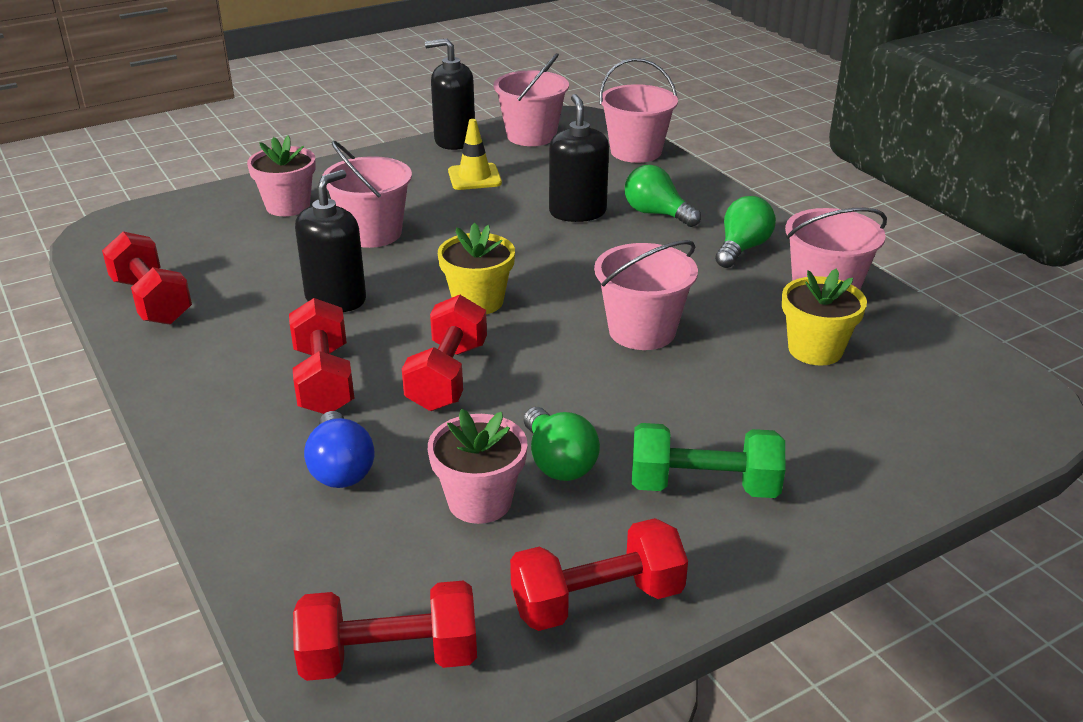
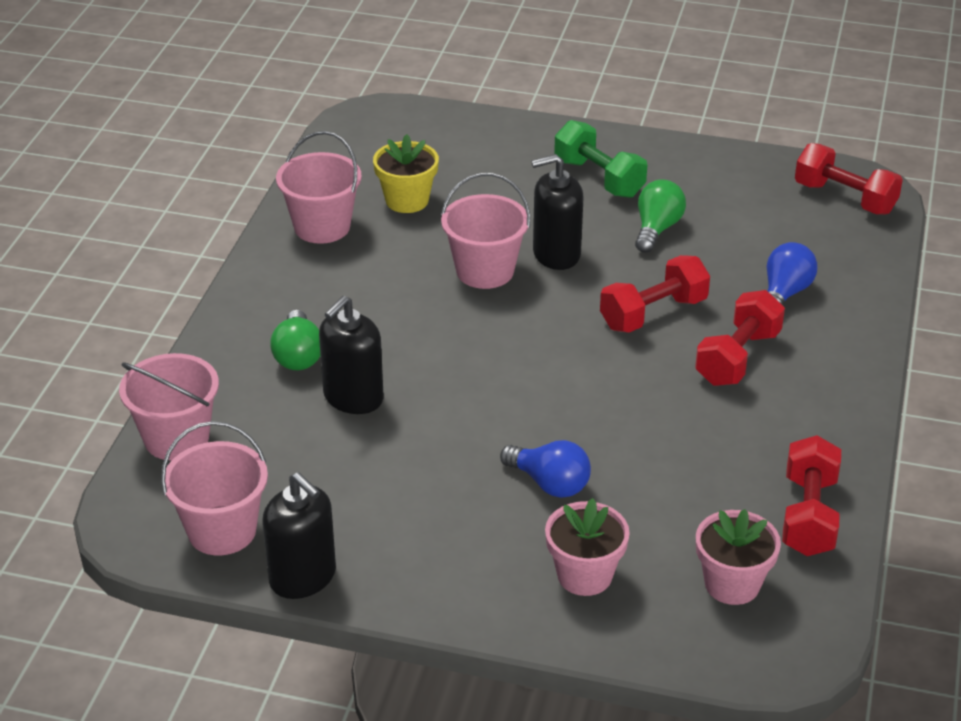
camera: 135 degrees left, 5 degrees up
black soap dispenser [295,170,366,312] -> black soap dispenser moved to [531,154,583,270]
pink bucket [322,140,412,248] -> blue light bulb [500,440,591,498]
pink flower pot [428,409,528,524] -> pink flower pot moved to [696,509,781,605]
yellow flower pot [438,223,515,314] -> none
yellow traffic cone [448,119,502,190] -> none
red dumbbell [510,518,688,631] -> none
green light bulb [715,196,776,268] -> none

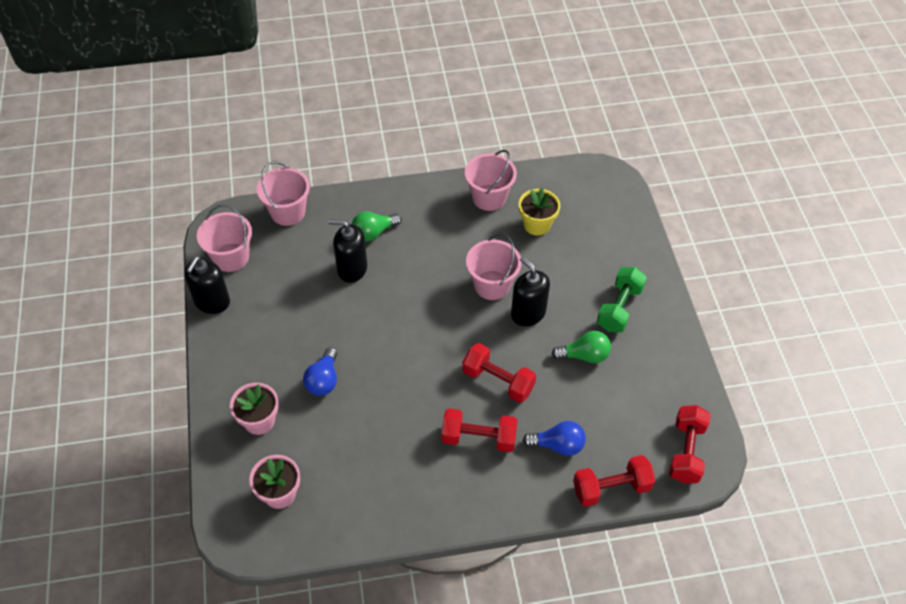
camera: 65 degrees right, 15 degrees up
red dumbbell [782,435,841,556] -> red dumbbell moved to [573,455,655,507]

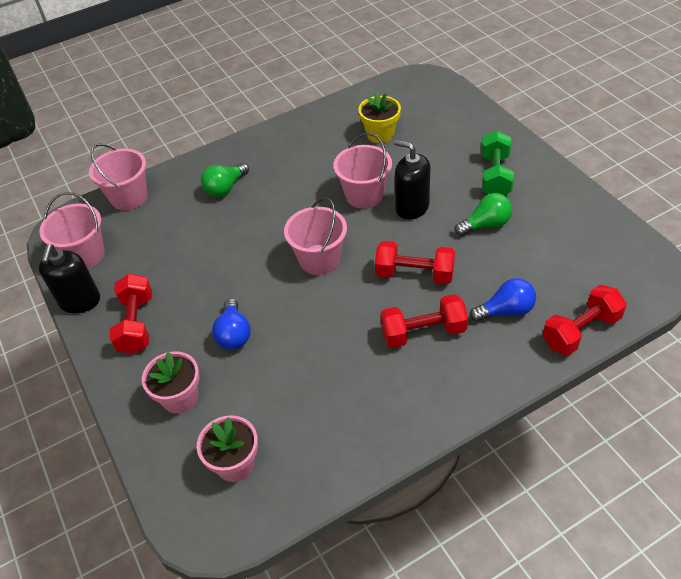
camera: 15 degrees left, 5 degrees down
black soap dispenser [329,219,367,283] -> none
pink bucket [465,150,517,211] -> pink bucket moved to [284,197,347,275]
red dumbbell [669,405,711,483] -> red dumbbell moved to [109,274,152,354]

